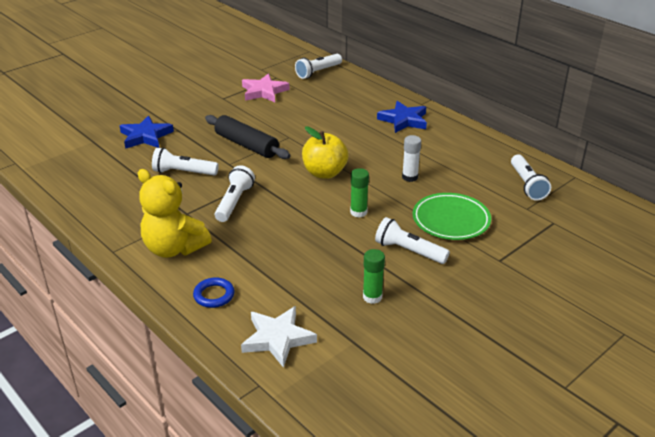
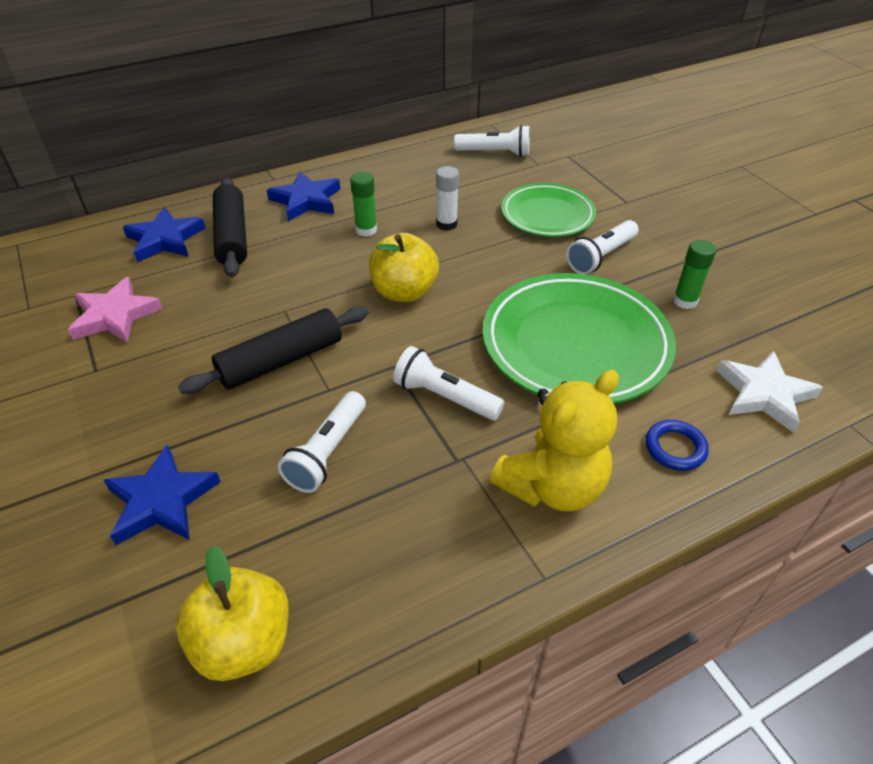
camera: 75 degrees left, 10 degrees up
white flashlight [295,54,342,79] -> none
green glue stick [350,168,369,218] -> green glue stick moved to [350,172,377,237]
none -> blue star [123,207,206,262]
none -> yellow apple [176,546,289,681]
none -> black rolling pin [213,178,247,278]
none -> green plate [482,273,676,404]

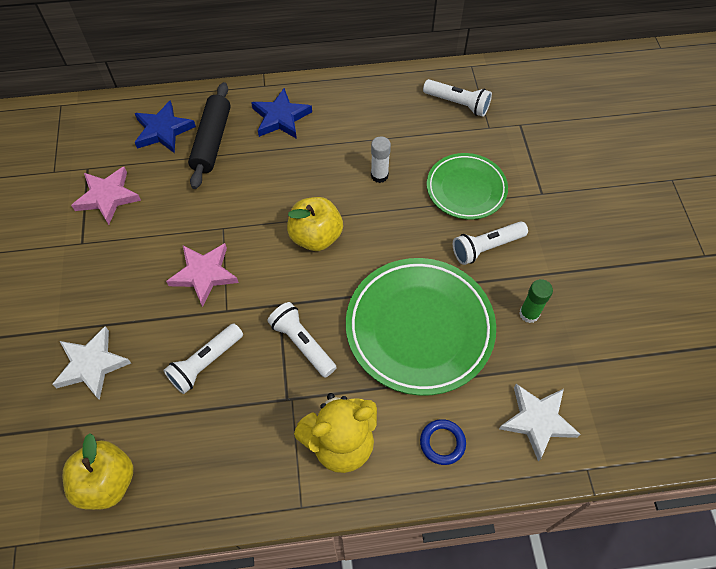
camera: 20 degrees right, 15 degrees up
blue star [104,444,221,545] -> white star [52,326,131,400]
black rolling pin [178,306,368,394] -> pink star [166,243,239,307]
green glue stick [350,172,377,237] -> none

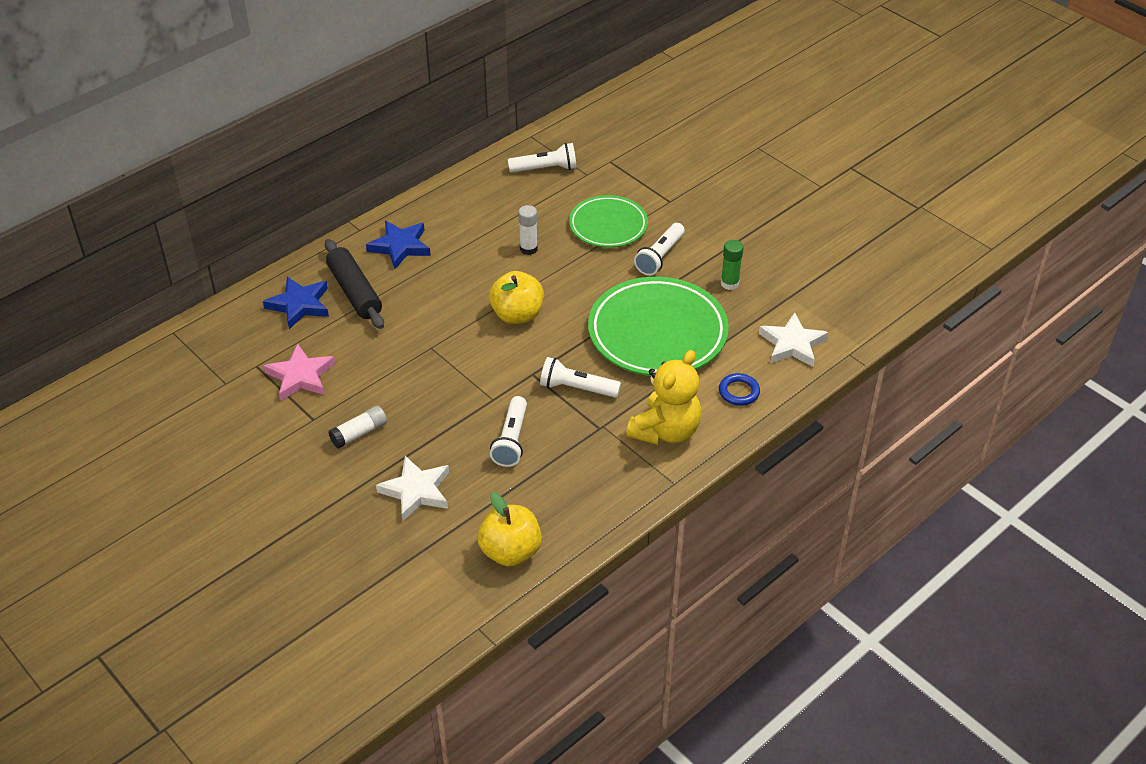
camera: 35 degrees left, 15 degrees down
pink star [166,243,239,307] -> none
none -> white glue stick [329,406,387,448]

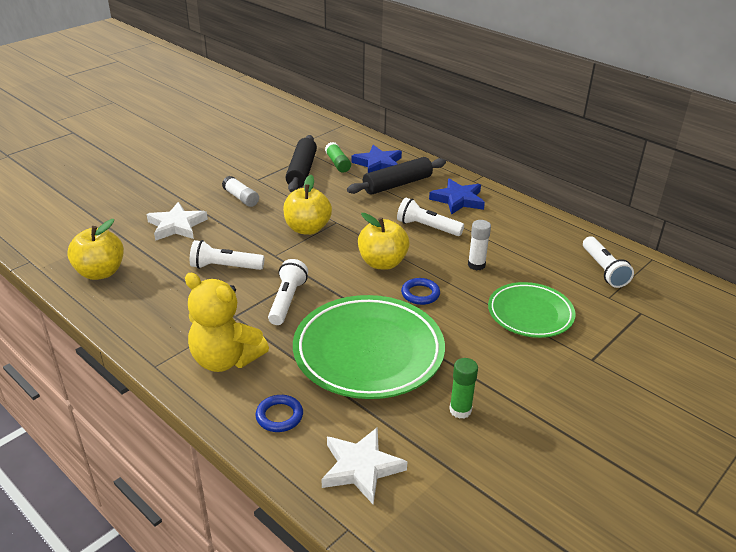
camera: 85 degrees right, 10 degrees down
pink star [264,343,335,401] -> black rolling pin [285,135,317,192]
white flashlight [634,223,685,276] -> white flashlight moved to [397,198,464,236]
none -> yellow apple [283,175,332,235]
none -> green glue stick [325,142,351,173]
none -> blue ring [401,278,440,305]

